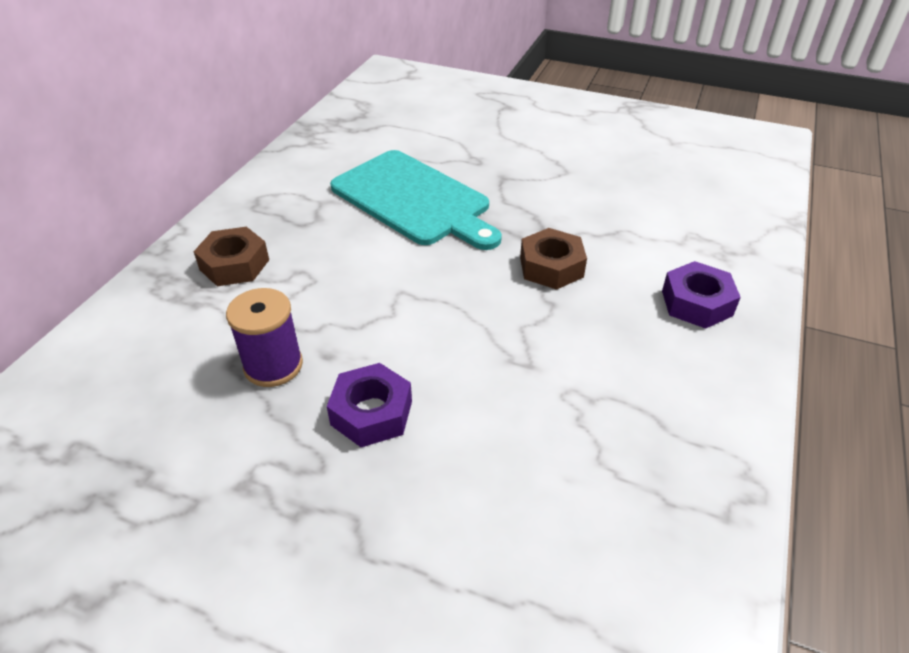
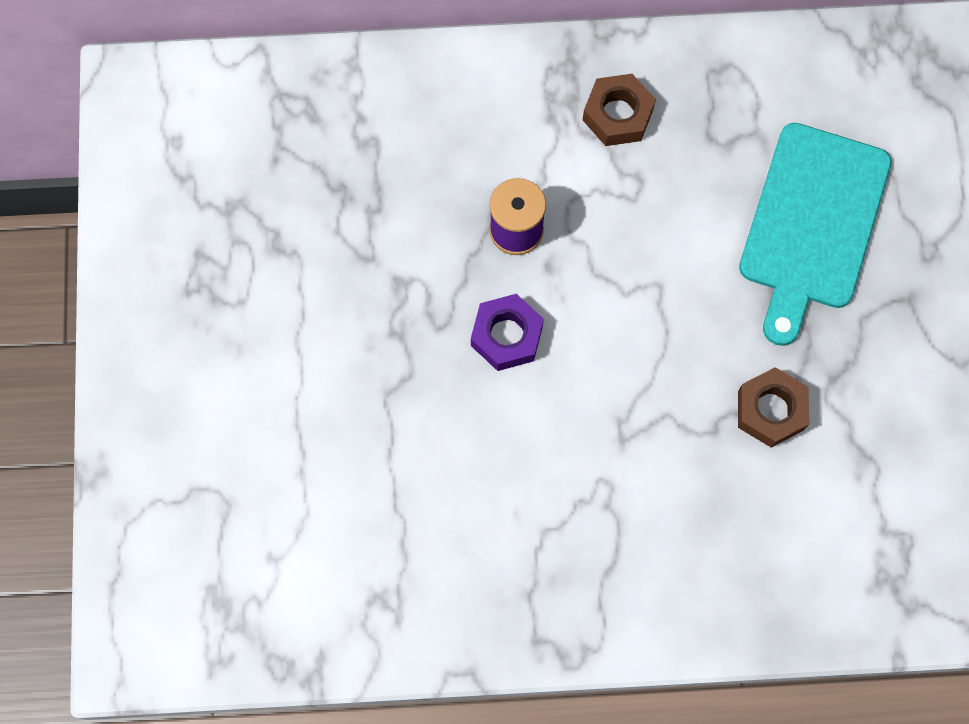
camera: 65 degrees right, 30 degrees up
purple nut [662,261,741,329] -> none

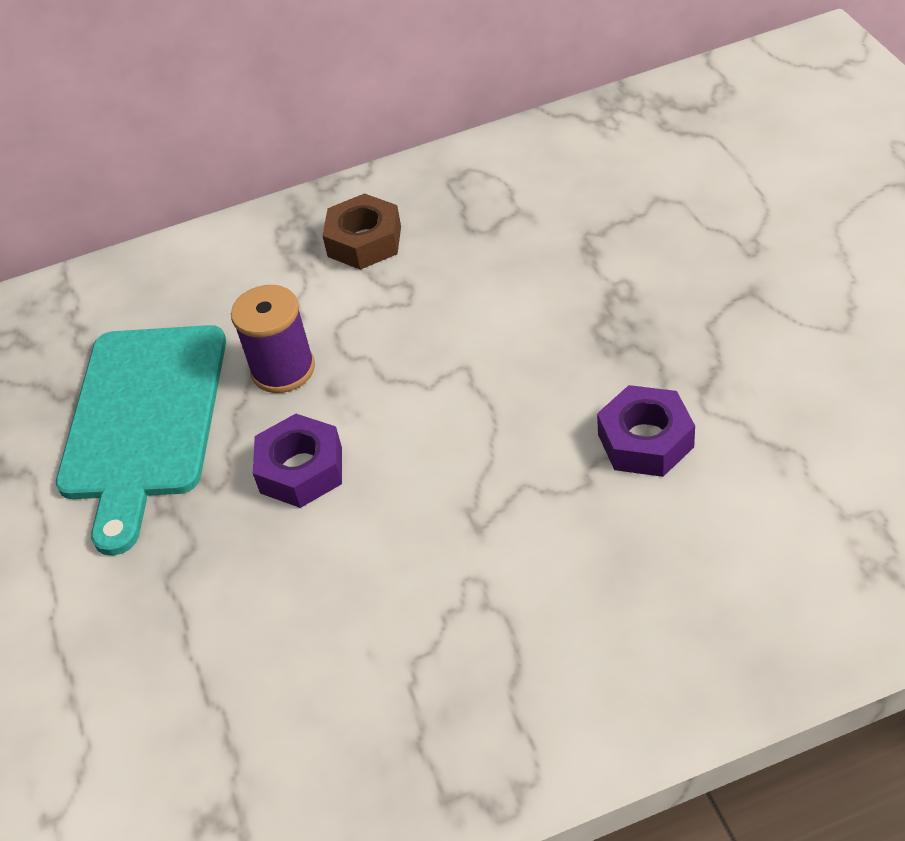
camera: 10 degrees left, 25 degrees down
brown nut [738,367,809,448] -> purple nut [597,385,695,477]
turquoise cutting board [739,123,892,346] -> turquoise cutting board moved to [56,325,226,556]

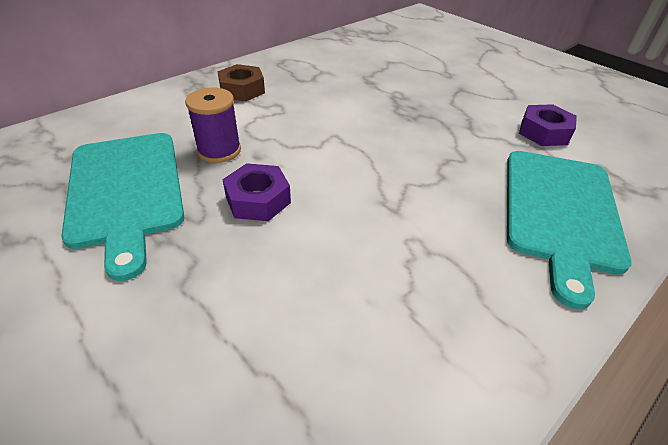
camera: 30 degrees left, 5 degrees down
purple nut [597,385,695,477] -> purple nut moved to [519,104,577,146]
none -> turquoise cutting board [507,151,632,309]

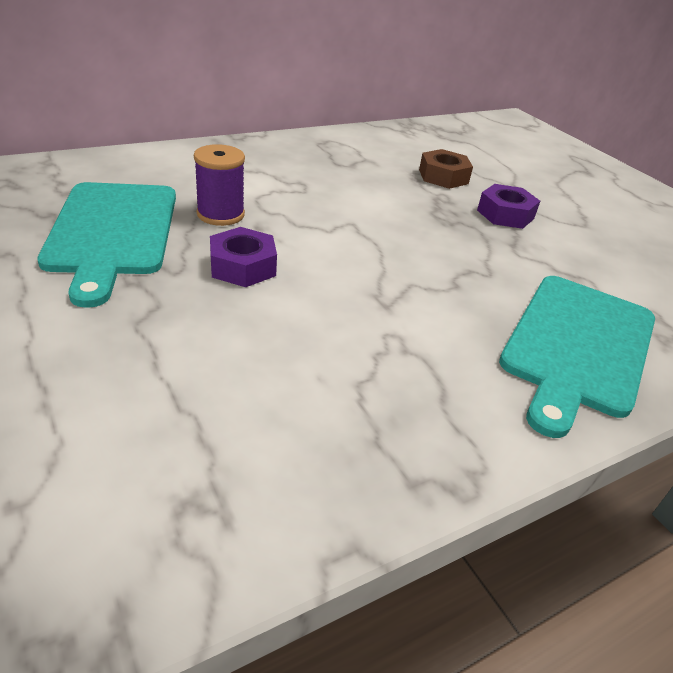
camera: 10 degrees right, 5 degrees down
brown nut [217,64,265,101] -> brown nut moved to [419,149,473,189]
purple nut [519,104,577,146] -> purple nut moved to [477,184,540,229]

